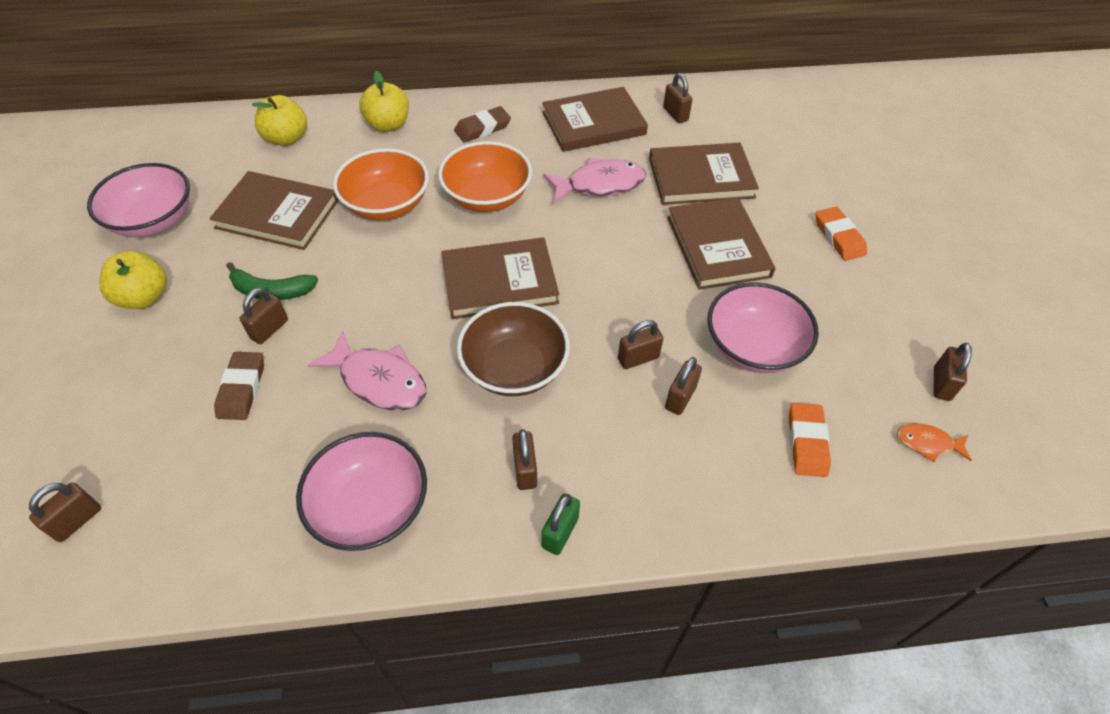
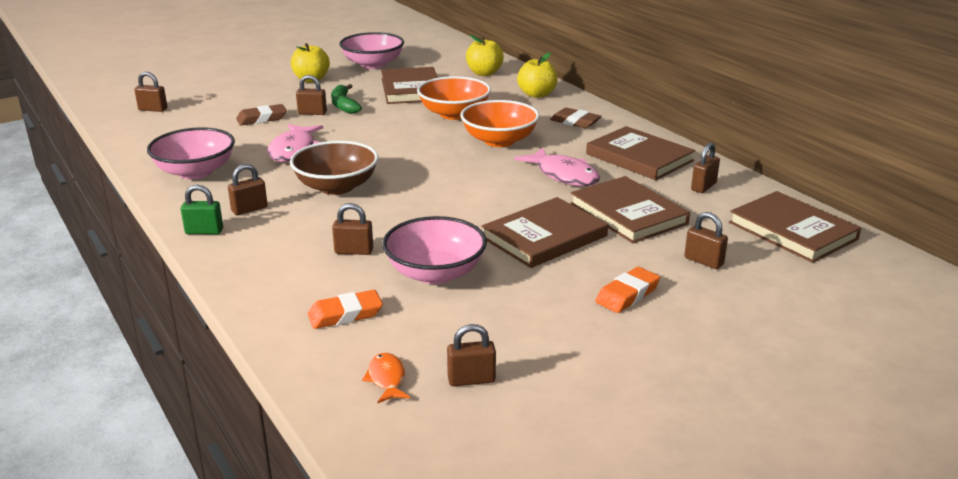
camera: 65 degrees right, 25 degrees down
brown book [442,237,559,319] -> brown book moved to [729,191,861,263]
brown padlock [618,320,664,369] -> brown padlock moved to [684,212,728,269]

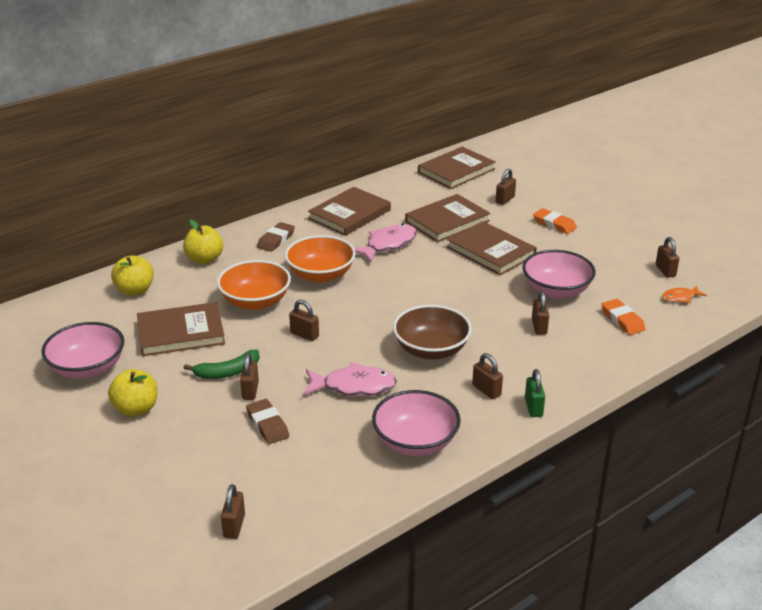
camera: 95 degrees left, 5 degrees up
brown padlock [691,143,720,193] -> brown padlock moved to [289,300,319,341]

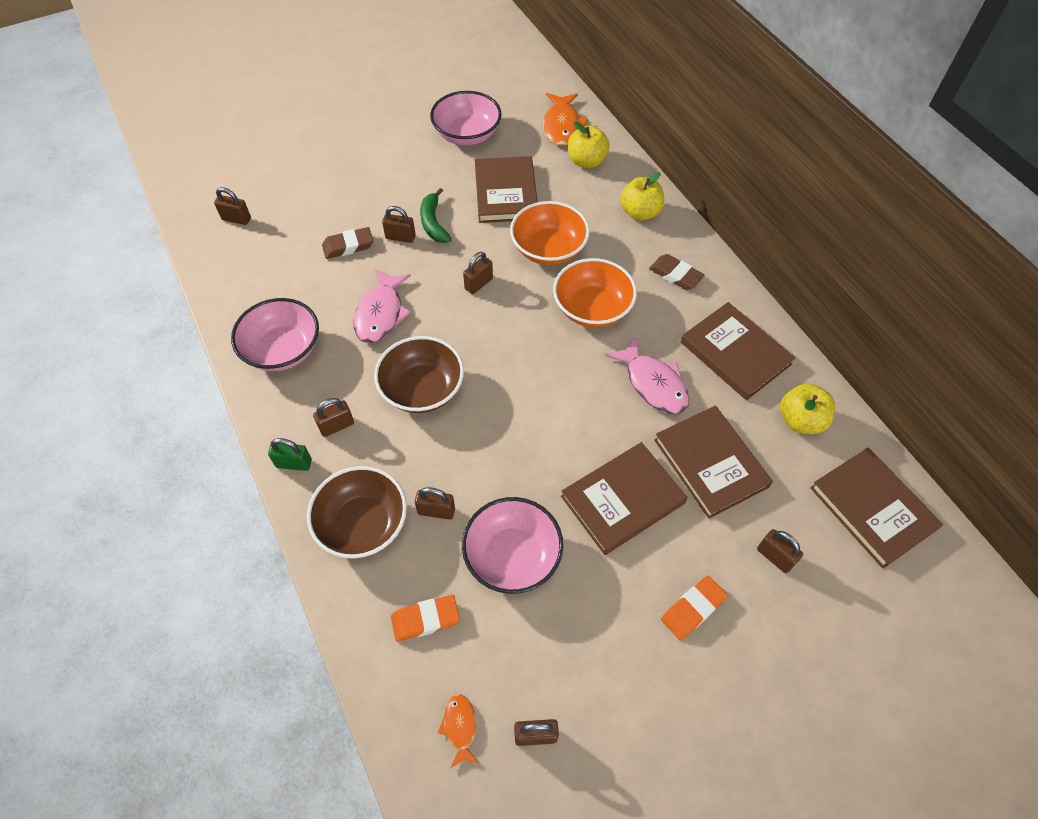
camera: 100 degrees right, 25 degrees up
yellow apple [108,369,157,417] -> yellow apple moved to [780,384,835,434]
none -> brown bowl [307,466,407,559]
none -> orange fish [543,93,588,146]

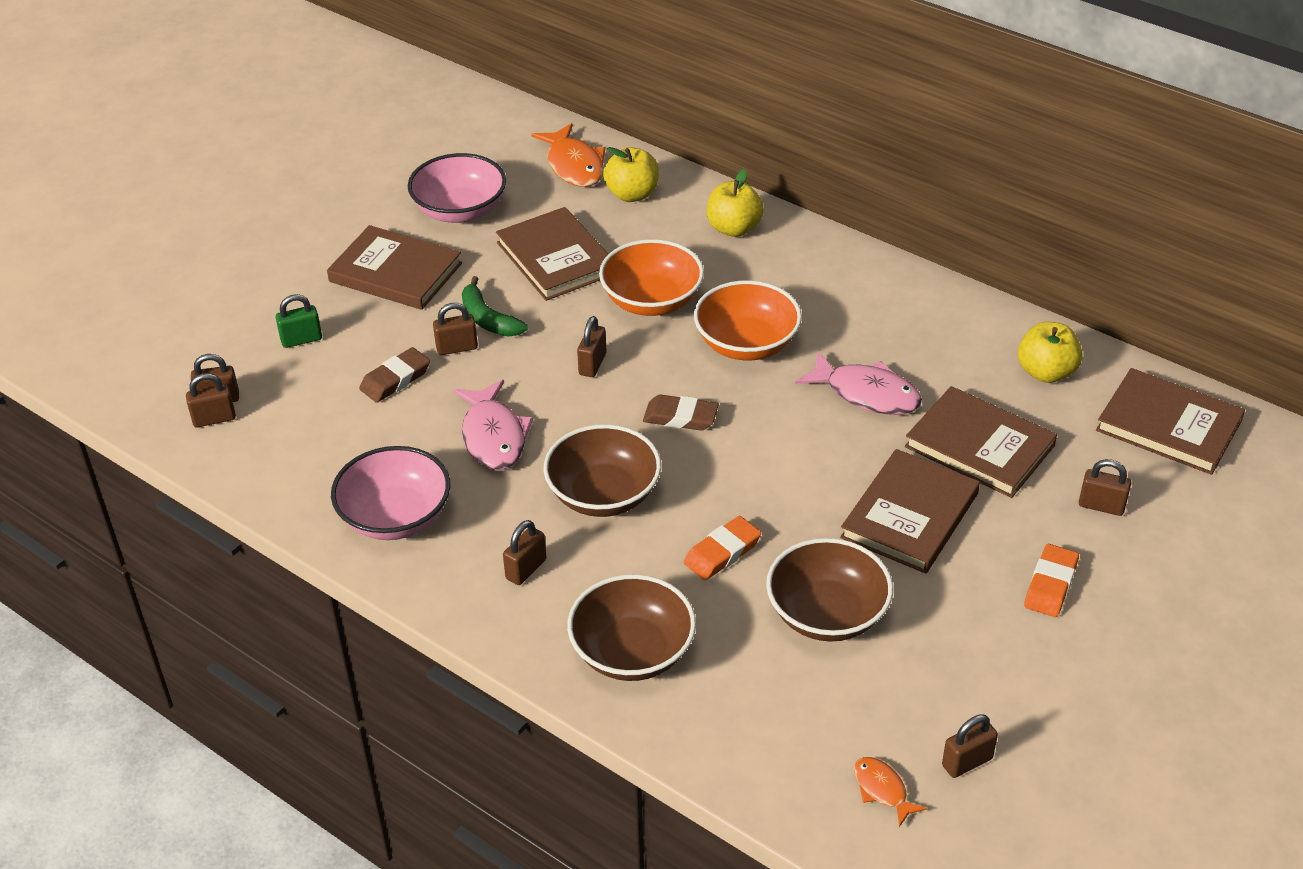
camera: 25 degrees left, 15 degrees down
green padlock [268,438,312,471] -> green padlock moved to [275,294,322,348]
orange eraser [391,595,460,642] -> orange eraser moved to [684,516,761,580]
brown padlock [415,487,455,520] -> brown padlock moved to [186,373,236,427]
pink bowl [462,497,563,594] -> brown bowl [766,538,893,642]
brown eraser [649,254,704,290] -> brown eraser moved to [643,394,719,431]
brown book [681,302,795,400] -> brown book moved to [327,225,462,310]

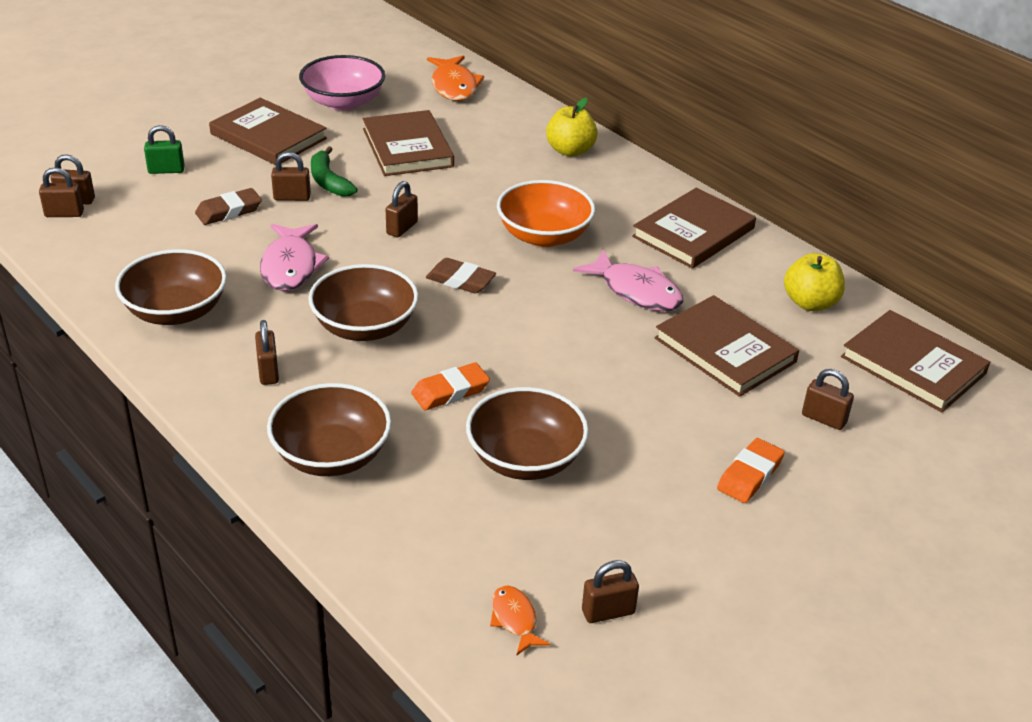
camera: 10 degrees right, 5 degrees down
pink bowl [331,446,450,540] -> brown bowl [115,249,227,325]
brown padlock [503,520,546,585] -> brown padlock turned 60 degrees counterclockwise [255,320,279,385]
orange bowl [599,239,704,316] -> none
yellow apple [603,147,659,202] -> none
brown book [840,449,980,574] -> brown book moved to [632,188,756,269]

